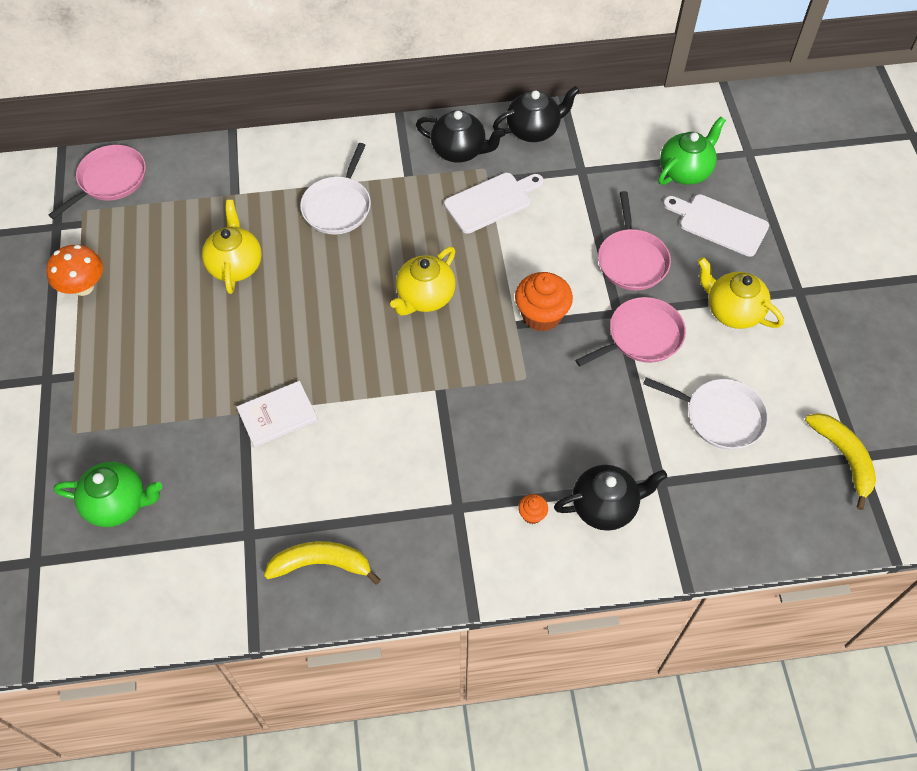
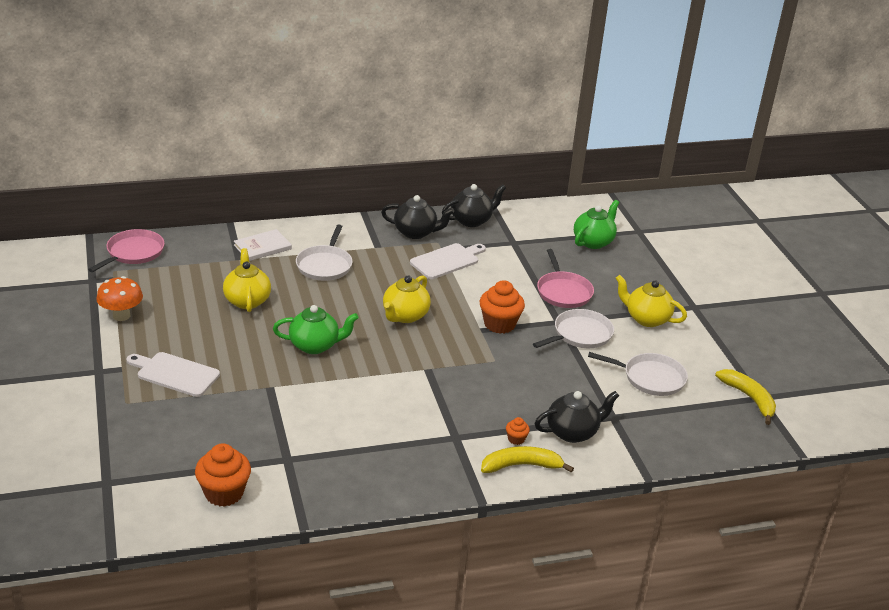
camera: 10 degrees left, 25 degrees down
green teapot [54,462,162,527] -> green teapot moved to [273,305,359,354]
white book [237,381,318,447] -> white book moved to [234,229,292,261]
yellow banana [264,541,381,585] -> yellow banana moved to [481,446,574,473]
pink pan [575,297,686,367] -> white pan [533,309,614,348]
white cutting board [663,194,769,257] -> white cutting board moved to [127,352,220,397]
none -> orange cupcake [195,443,251,507]

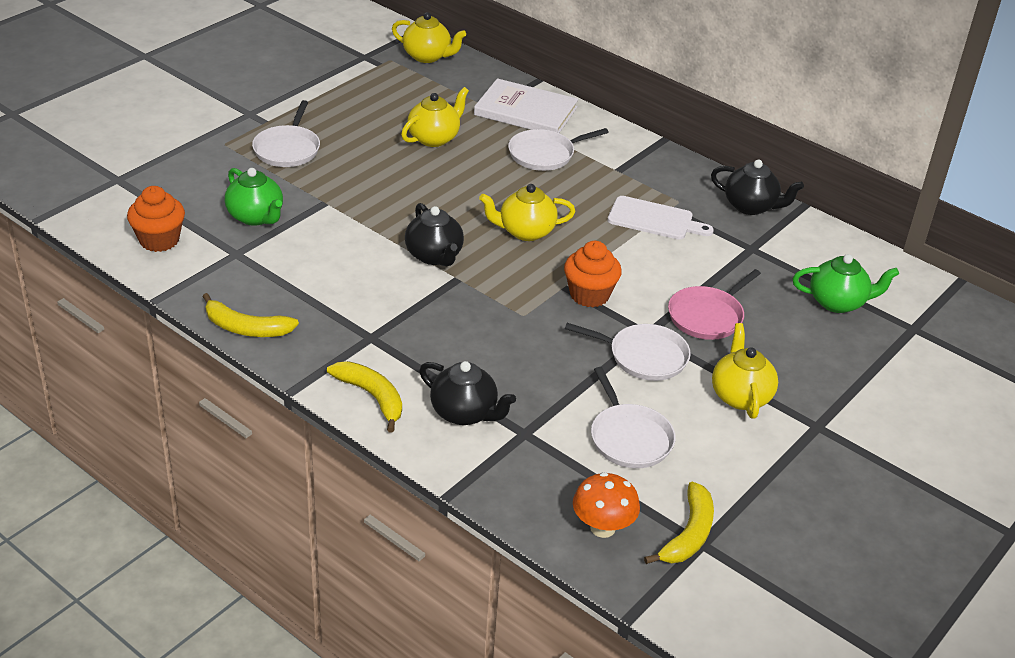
camera: 55 degrees right, 5 degrees up
pink pan [88,229,165,272] -> yellow teapot [392,12,466,63]
orange mushroom [96,276,143,321] -> orange mushroom moved to [573,472,640,538]
white cutting board [127,352,220,397] -> white pan [252,100,320,167]
white book [234,229,292,261] -> white book [474,78,578,133], size x1.62
green teapot [273,305,359,354] -> green teapot moved to [225,168,283,226]
black teapot [381,195,454,239] -> black teapot moved to [405,203,464,266]
orange cupcake [506,417,530,445] -> none
none -> yellow banana [202,293,299,337]

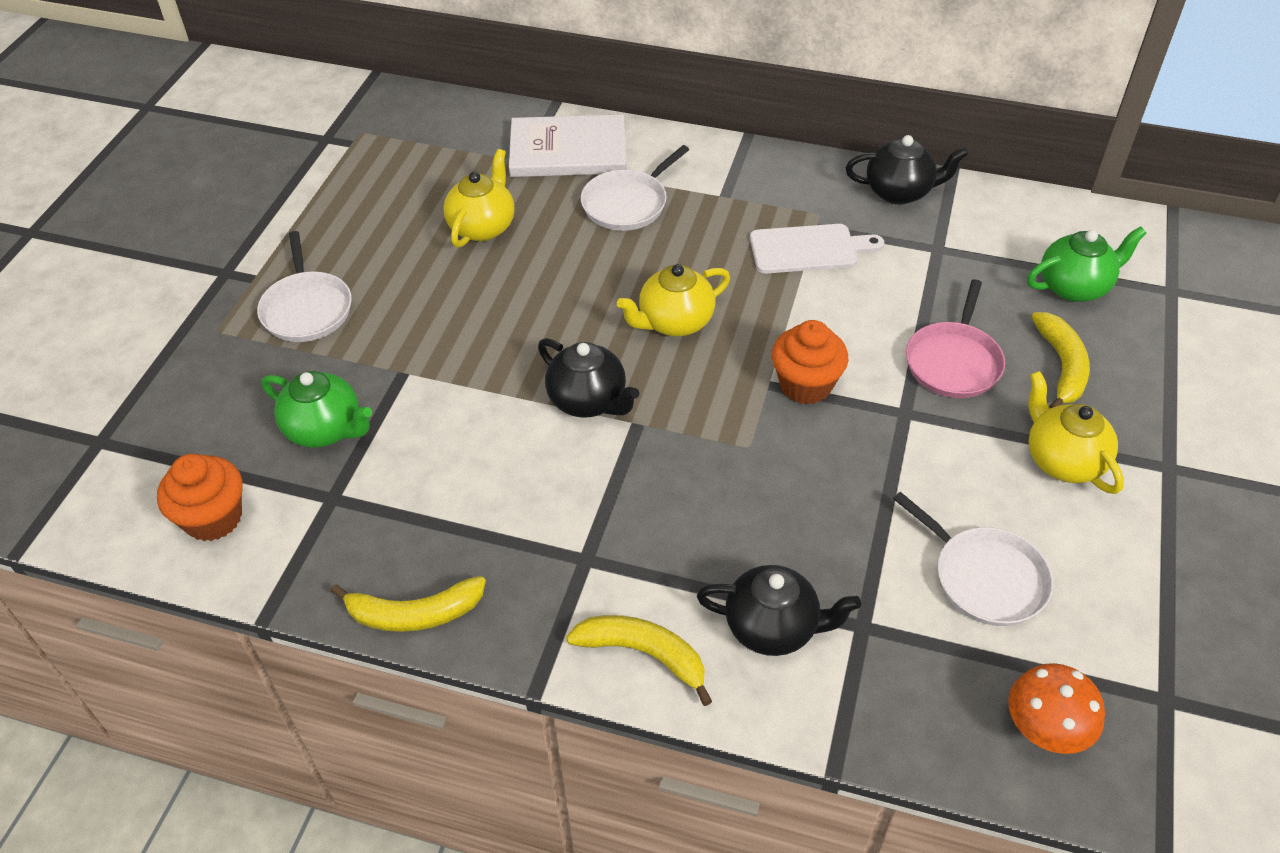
camera: 20 degrees left, 10 degrees up
yellow teapot [392,12,466,63] -> none
white pan [565,323,691,381] -> none
yellow banana [644,482,714,564] -> yellow banana moved to [1032,312,1090,408]

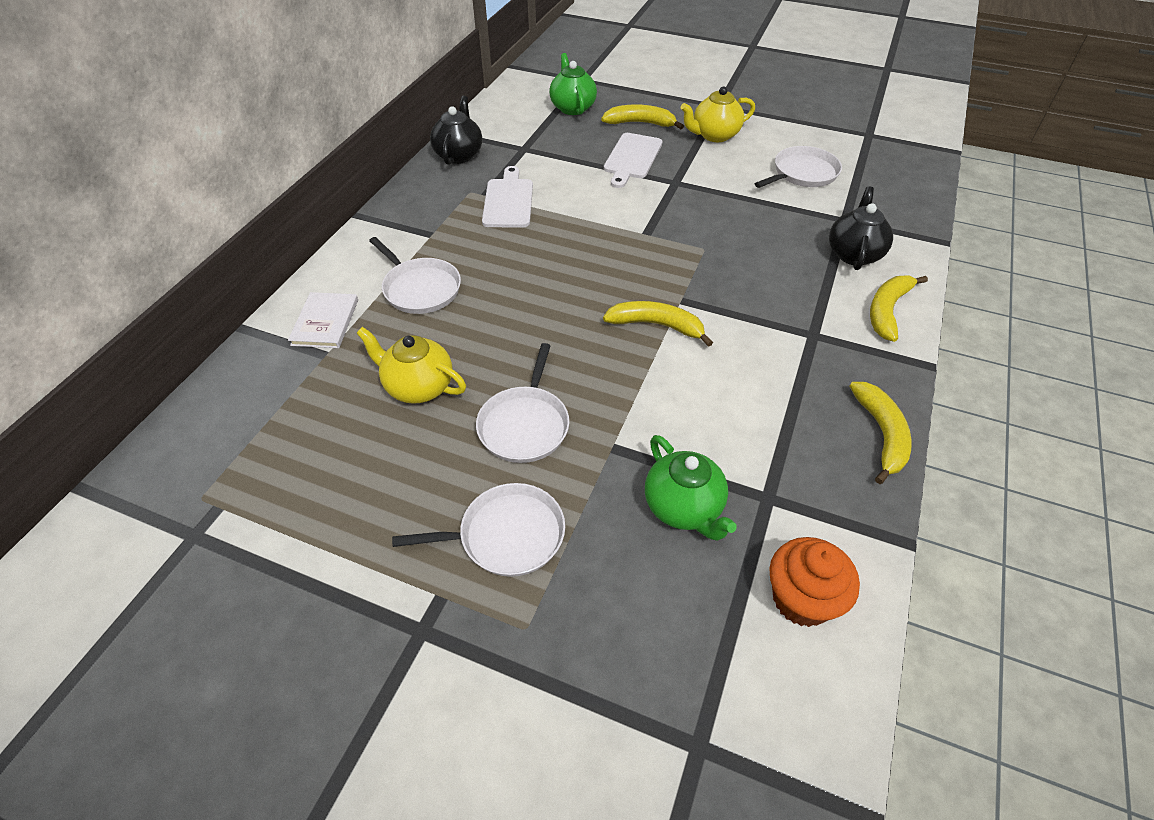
camera: 85 degrees left, 0 degrees up
green teapot [262,371,372,448] -> green teapot turned 120 degrees clockwise [645,435,737,541]
white book [509,114,626,177] -> white book [288,292,358,348], size x0.62
black teapot [538,338,639,418] -> yellow banana [603,301,713,347]
yellow teapot [617,264,730,336] -> none
orange cupcake [772,320,848,404] -> none
pink pan [906,279,1005,398] -> white cutting board [604,133,662,188]
orange mushroom [1009,663,1105,754] -> none
none -> white pan [476,343,570,463]

